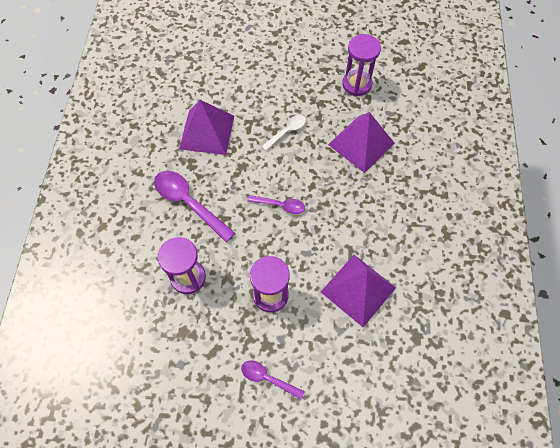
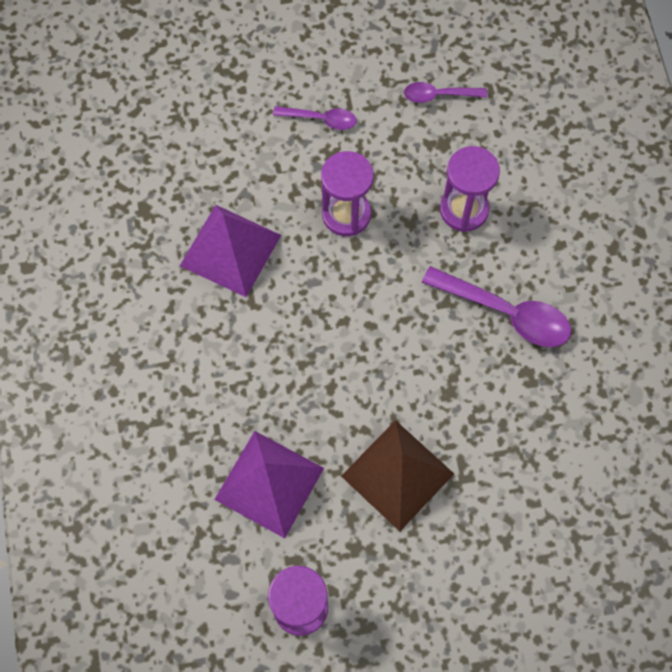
camera: 165 degrees right, 5 degrees up
purple pyramid [179,100,234,155] -> none
purple spoon [247,195,305,214] -> purple spoon moved to [404,82,487,103]
white spoon [261,115,306,151] -> brown pyramid [341,420,454,531]

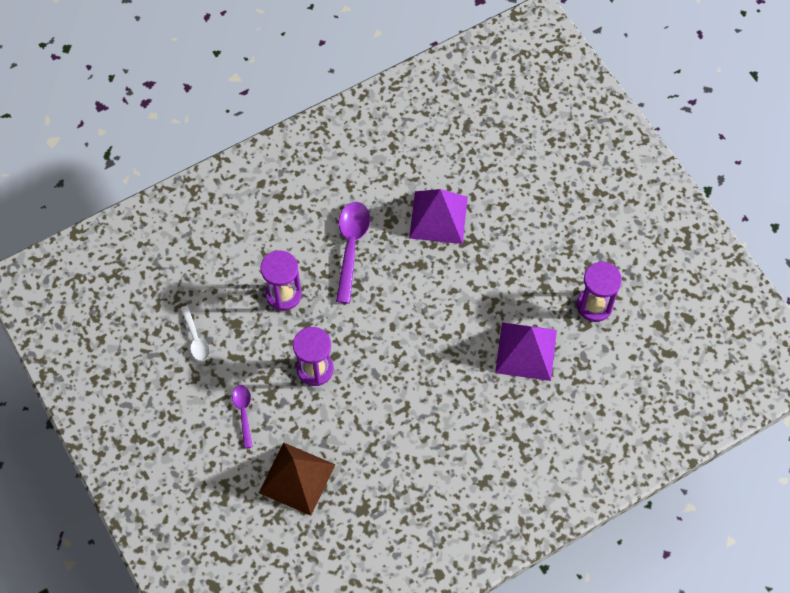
camera: 110 degrees left, 5 degrees down
purple pyramid [180,205,281,297] -> purple pyramid moved to [409,189,468,244]
brown pyramid [341,420,454,531] -> brown pyramid moved to [259,443,336,516]
purple spoon [404,82,487,103] -> white spoon [180,306,210,361]

